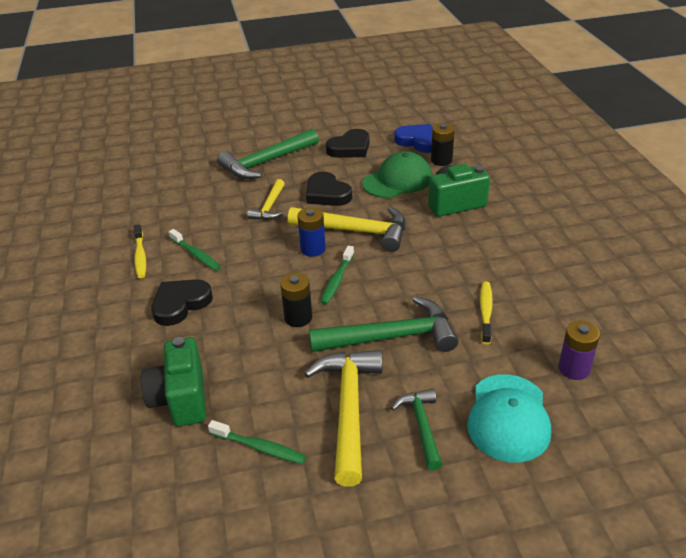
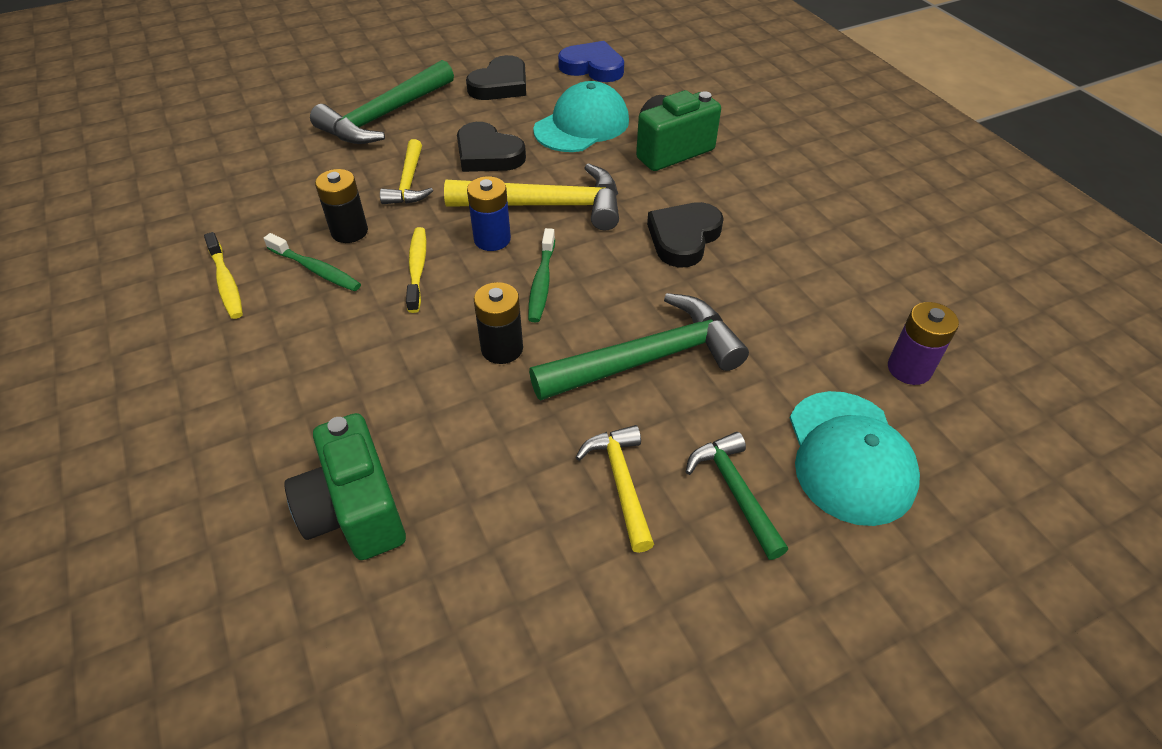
camera: 15 degrees left, 10 degrees up
black heart [151,279,213,326] -> black heart moved to [647,202,724,267]
green toothbrush [208,420,306,464] -> none
yellow hammer [304,350,382,487] -> yellow hammer [575,425,654,553], size x0.57
green cap [362,151,432,198] -> turquoise cap [533,81,629,152]
black battery [431,123,455,166] -> black battery moved to [315,169,368,243]
yellow toothbrush [480,281,493,344] -> yellow toothbrush moved to [406,227,426,313]

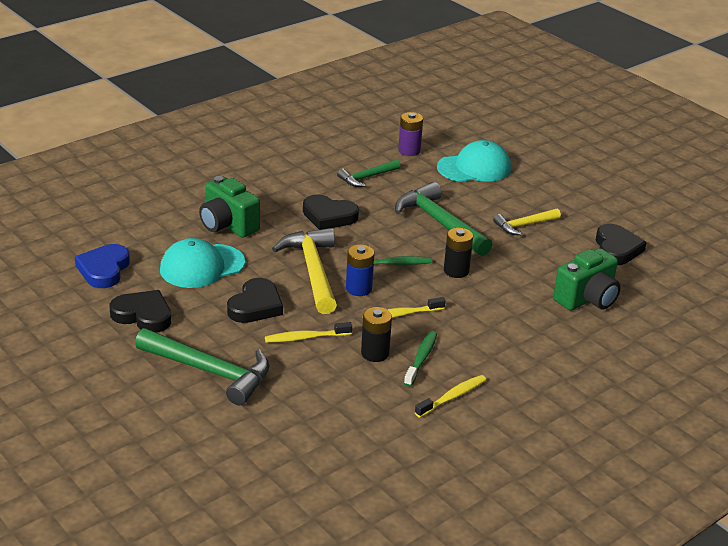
camera: 105 degrees left, 15 degrees down
yellow hammer [380,139,433,204] -> yellow toothbrush [265,322,352,343]
turquoise cap [533,81,629,152] -> turquoise cap turned 60 degrees counterclockwise [160,238,245,288]
green hammer [686,432,788,560] -> green hammer moved to [337,159,400,187]
none -> black heart [596,224,647,265]

